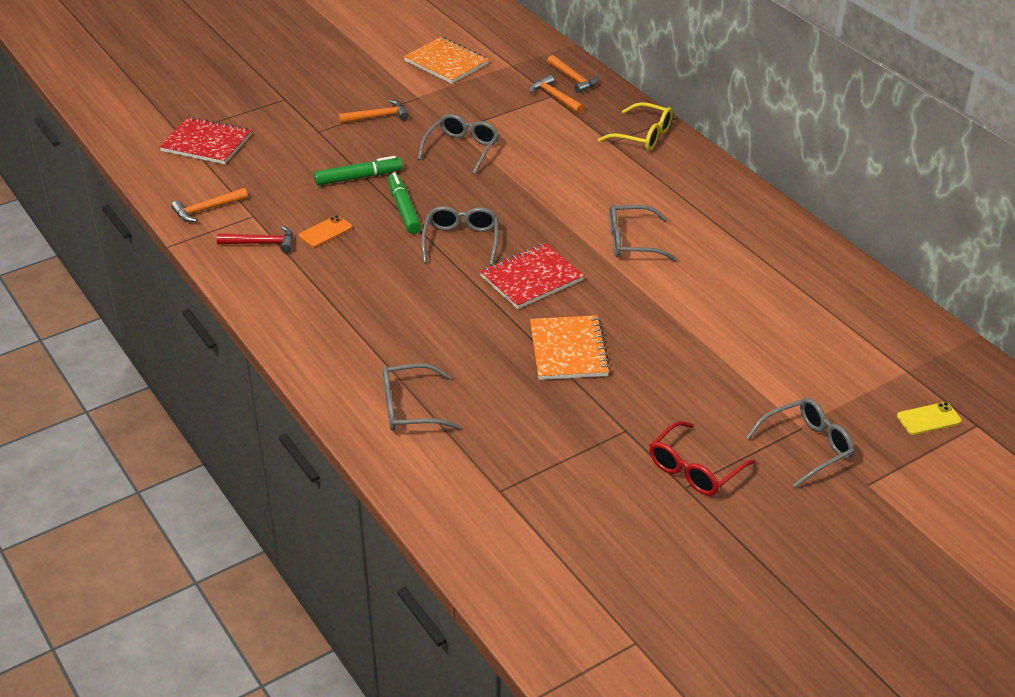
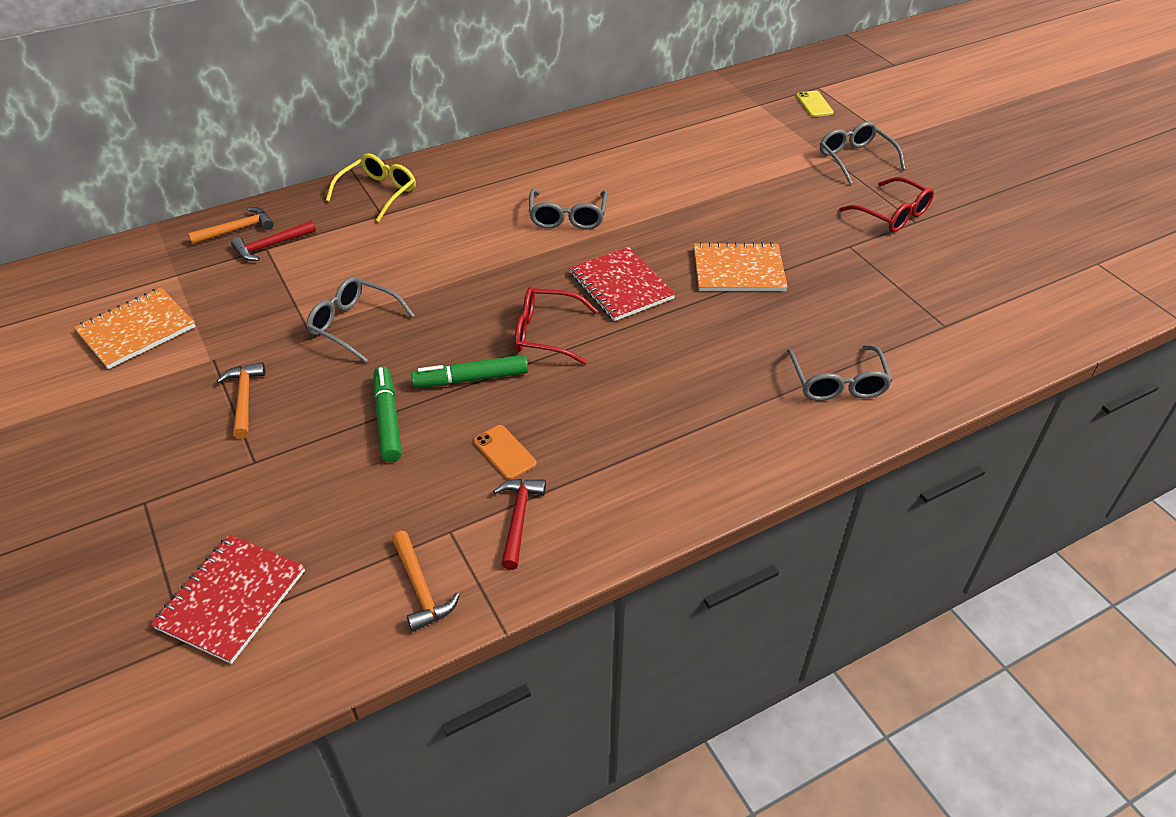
camera: 85 degrees left, 5 degrees up
grey glasses [421,206,498,265] -> red glasses [515,287,598,365]
orange hammer [530,75,584,114] -> red hammer [231,220,316,261]

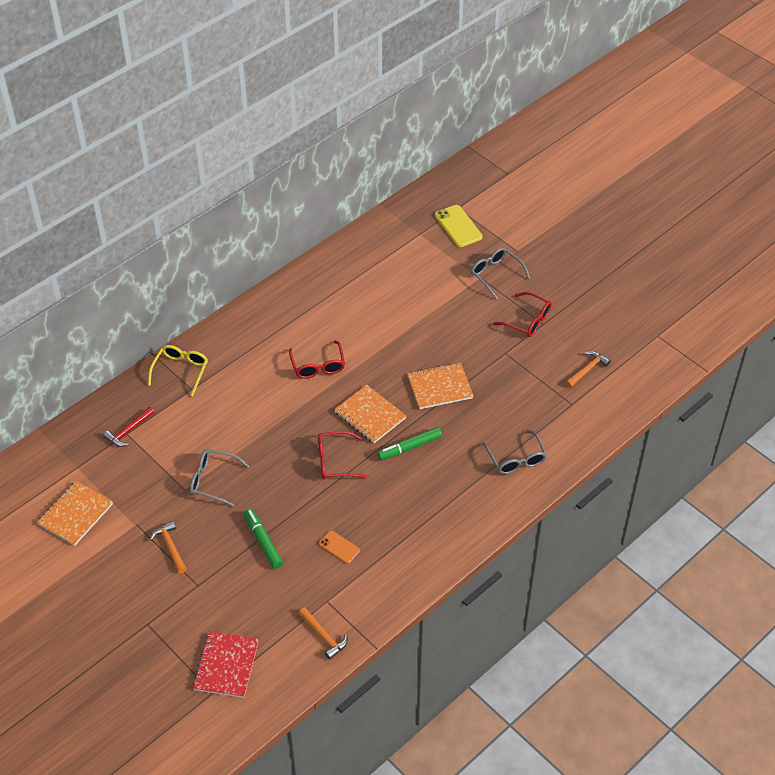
camera: 15 degrees left, 5 degrees up
orange hammer [188,207,274,245] -> orange hammer moved to [565,351,611,388]
green marker [411,355,528,388] -> green marker moved to [377,427,442,461]
red hammer [493,479,546,570] -> none
grey glasses [529,189,607,229] -> red glasses [289,340,345,379]
red notebook [569,247,675,321] -> orange notebook [334,385,406,443]
yellow phone [796,91,834,117] -> yellow phone [435,205,483,247], size x1.63

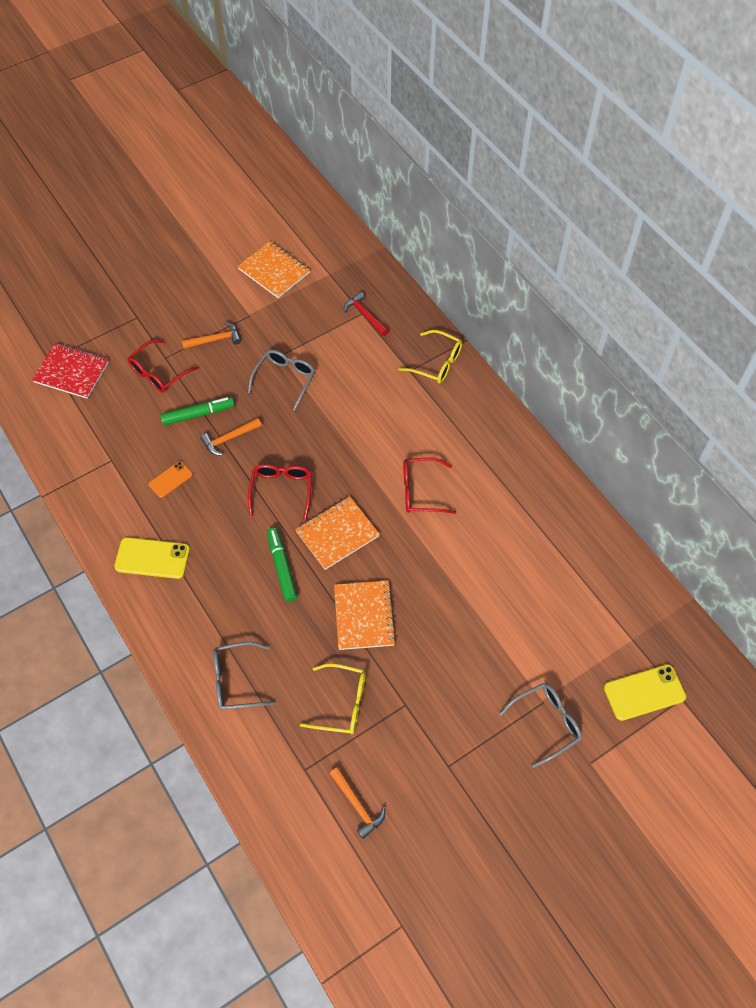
camera: 100 degrees right, 10 degrees up
orange hammer [299,607,348,660] -> orange hammer moved to [200,418,262,456]
red glasses [493,292,552,337] -> red glasses moved to [127,340,199,393]
none -> yellow phone [114,537,190,579]
none -> yellow glasses [300,663,366,734]

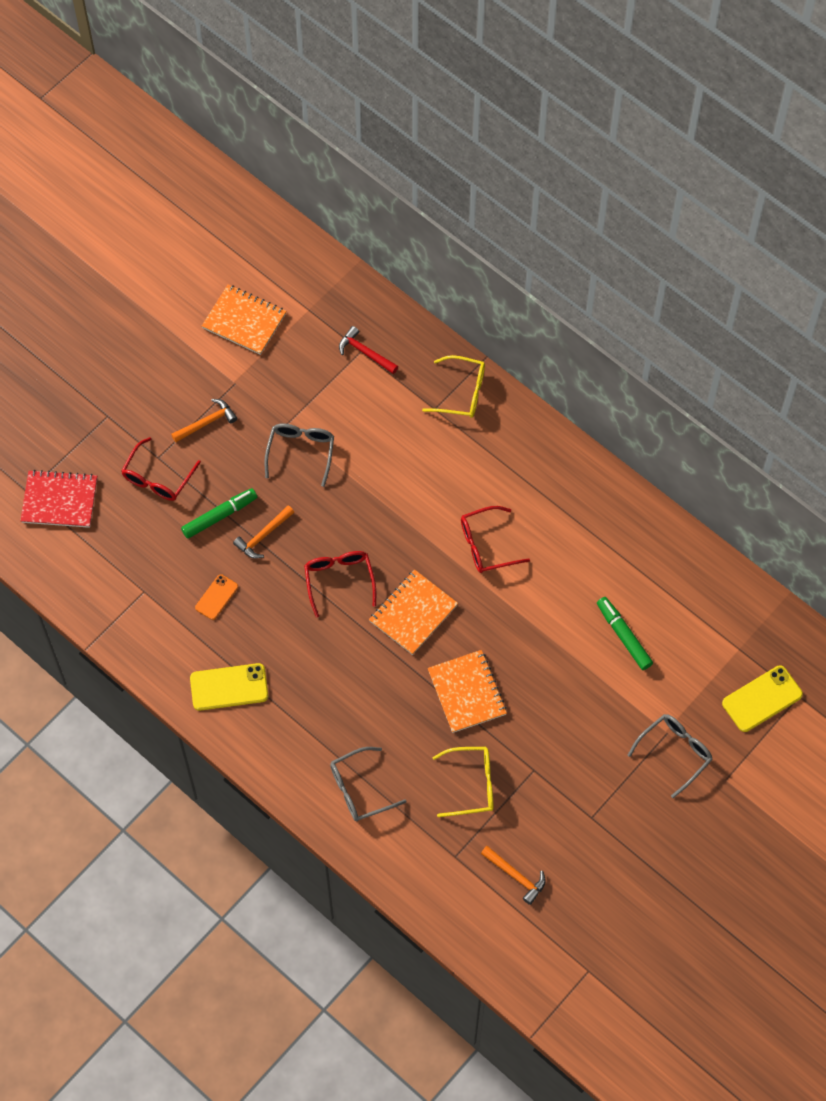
camera: 15 degrees left, 5 degrees up
green marker [267,528,297,602] -> green marker moved to [597,597,653,670]

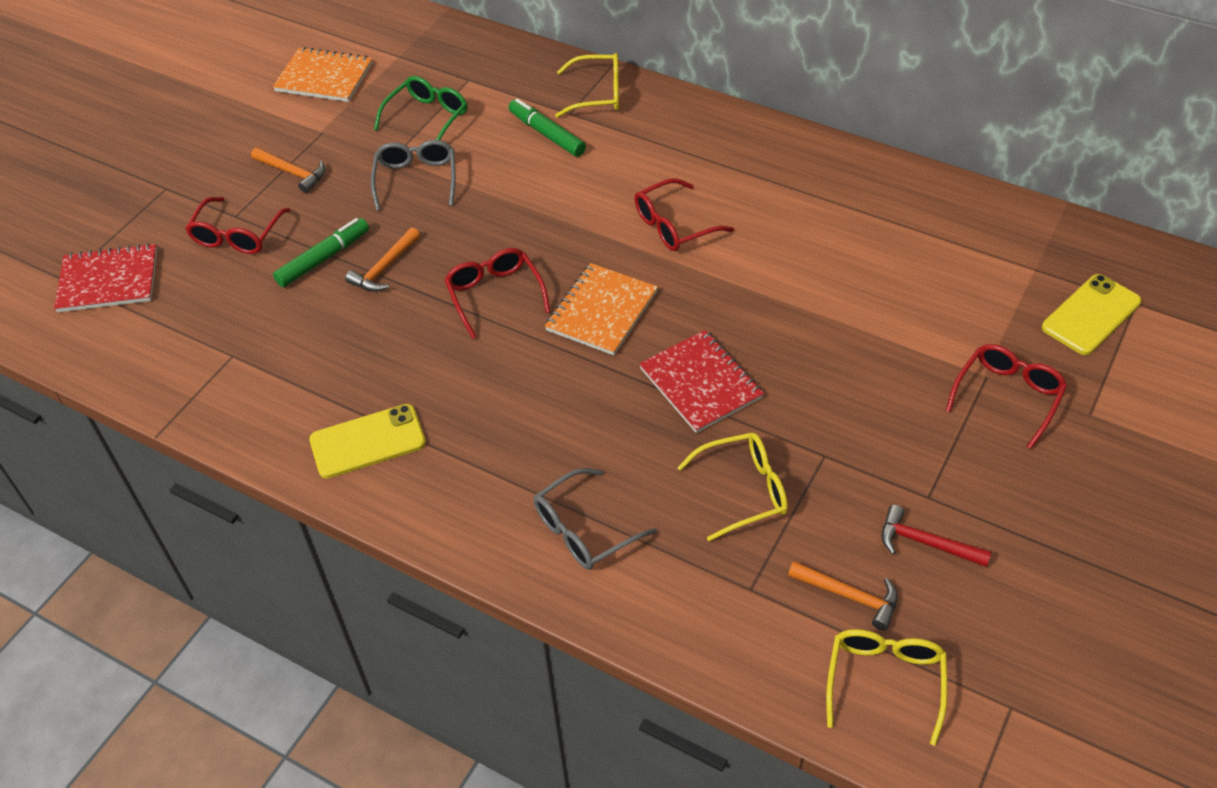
camera: 10 degrees left, 15 degrees down
orange hammer [171,399,237,442] -> orange hammer turned 75 degrees clockwise [251,148,326,193]
orange phone [195,574,238,620] -> none
red hammer [339,326,398,374] -> red hammer moved to [881,505,992,567]
orange notebook [428,650,507,733] -> red notebook [639,330,764,433]
green marker [597,597,653,670] -> green marker moved to [509,98,586,157]
grey glasses [628,714,713,798] -> red glasses [946,344,1067,449]
none -> green glasses [374,76,467,140]
none -> yellow glasses [826,629,948,746]

